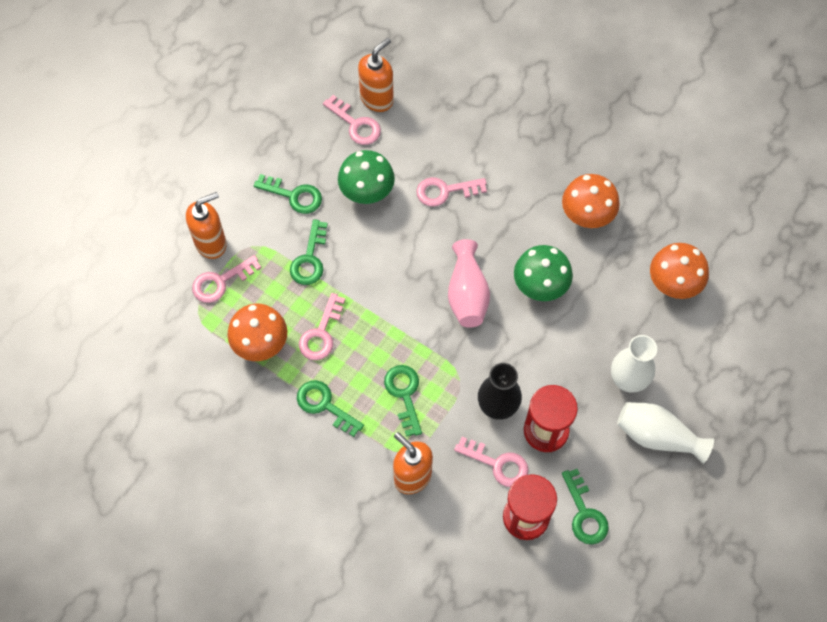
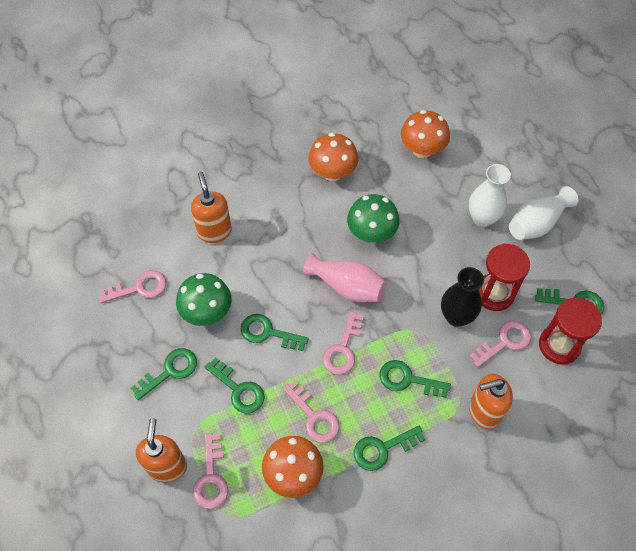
camera: 60 degrees left, 5 degrees down
orange soap dispenser [358,38,394,112] -> orange soap dispenser moved to [191,172,232,243]
pink key [416,177,487,207] -> pink key moved to [323,311,364,375]
none -> green key [240,314,309,351]

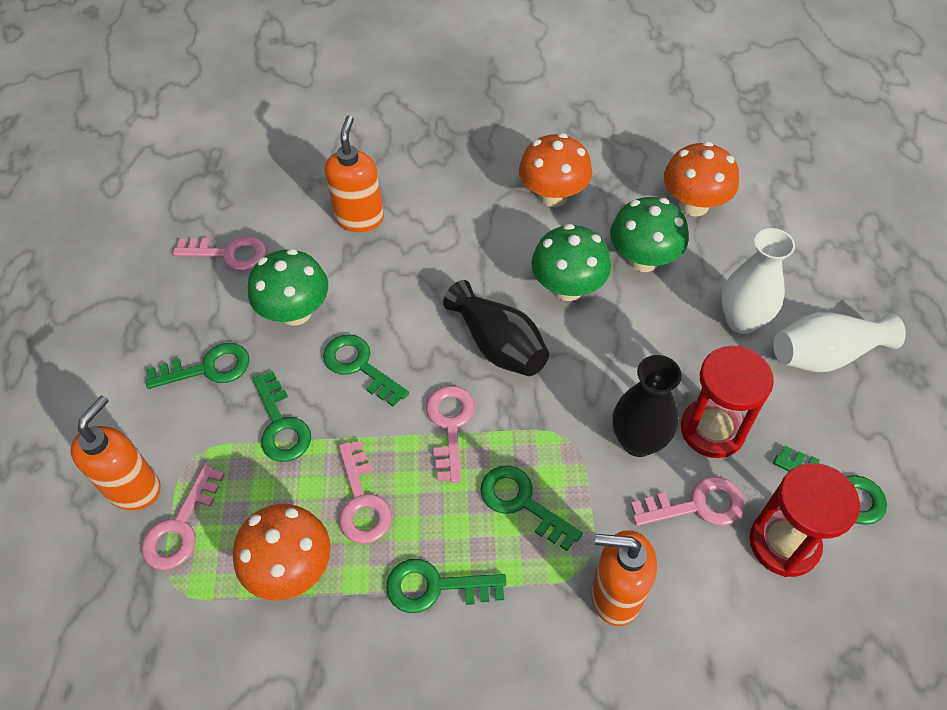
camera: 25 degrees right, 5 degrees down
pink vase [303,253,387,302] -> black vase [443,280,549,376]
pink key [323,311,364,375] -> pink key turned 135 degrees clockwise [426,385,475,483]
none -> green mushroom [610,197,689,272]

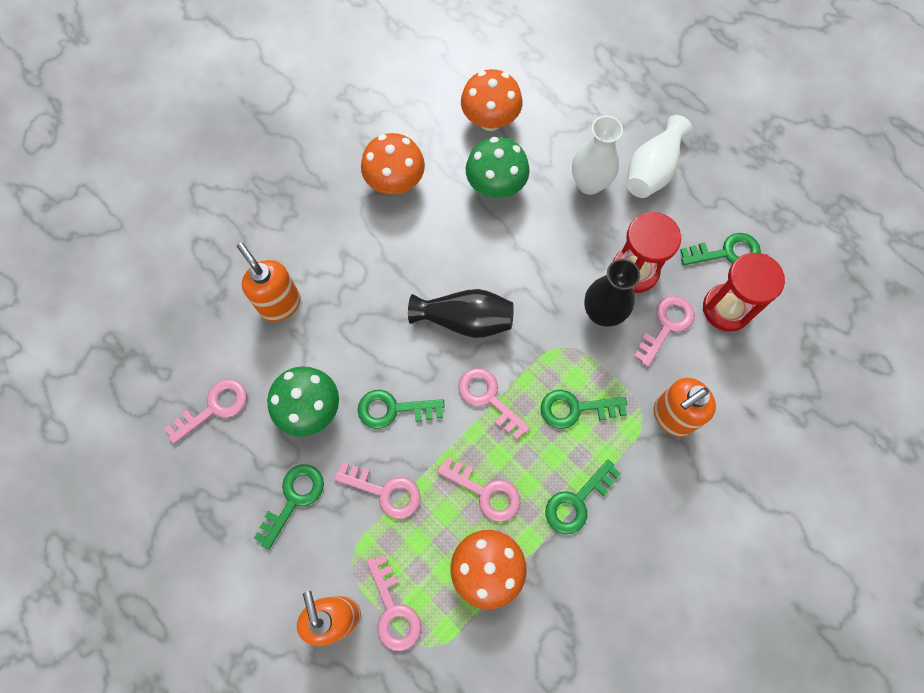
camera: 45 degrees left, 15 degrees up
green key [252,371,311,462] -> pink key [334,463,421,519]
green mushroom [532,224,611,301] -> none

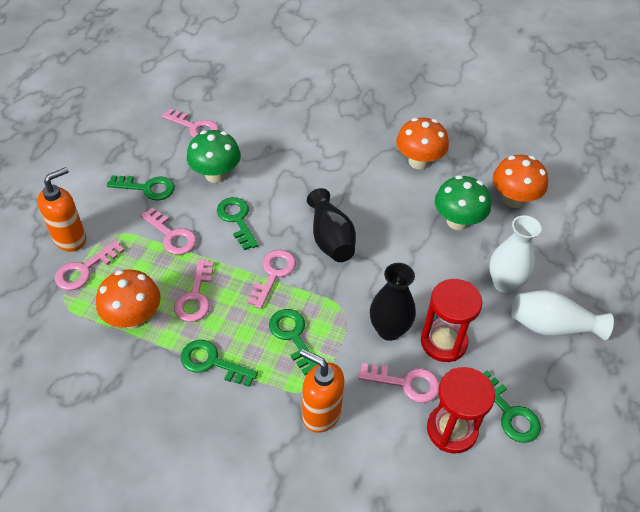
camera: 65 degrees right, 20 degrees down
orange soap dispenser [237,243,301,321] -> none
pink key [334,463,421,519] -> pink key turned 45 degrees counterclockwise [140,208,197,255]

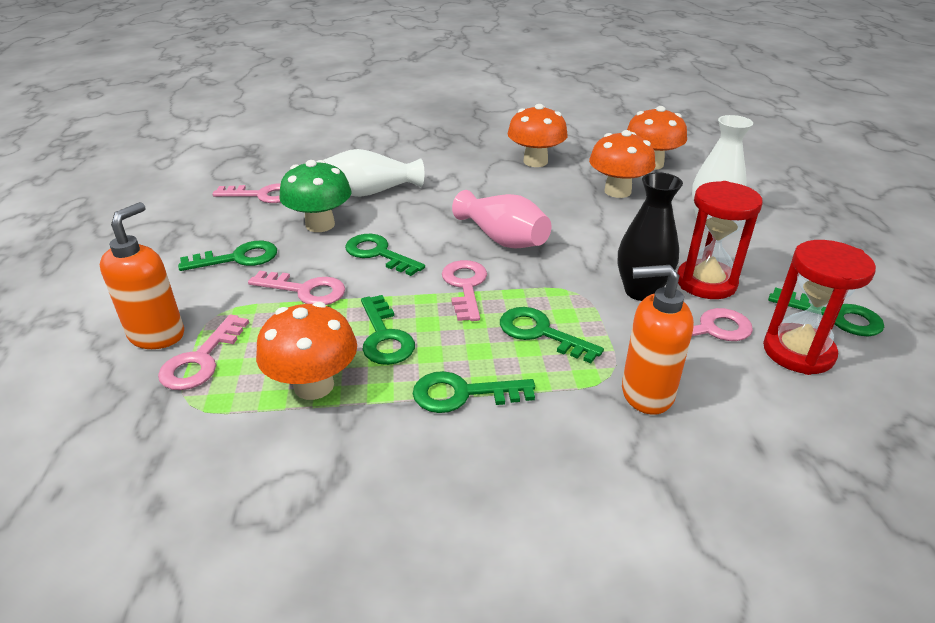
camera: 25 degrees left, 15 degrees down
pink key [174,259,214,322] -> green key [361,295,415,365]
black vase [307,188,356,262] -> pink vase [452,190,551,248]
green mushroom [435,175,491,230] -> orange mushroom [589,130,655,198]
white vase [511,290,614,340] -> white vase moved to [323,149,424,197]

